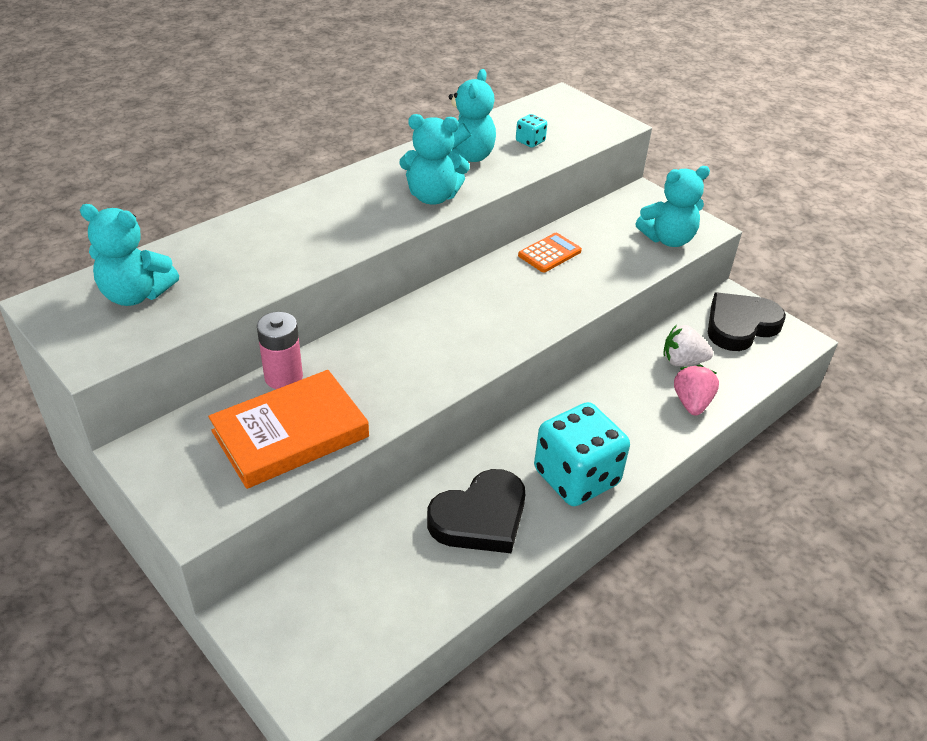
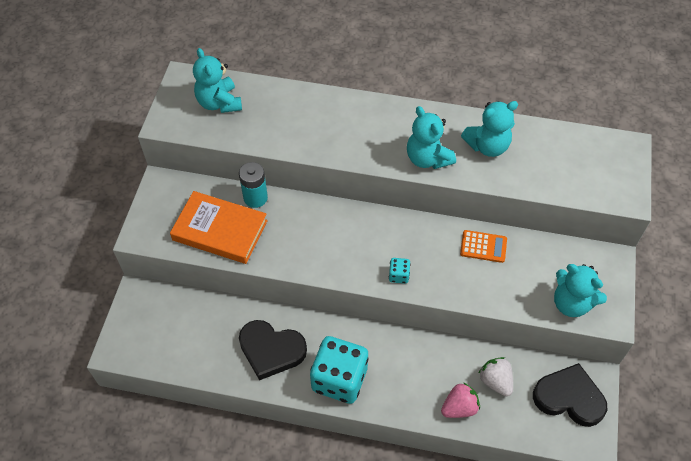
camera: 55 degrees right, 15 degrees up
pink battery [257,312,303,389] -> turquoise battery [239,162,268,208]
turquoise dice [516,114,547,148] -> turquoise dice moved to [389,258,410,284]

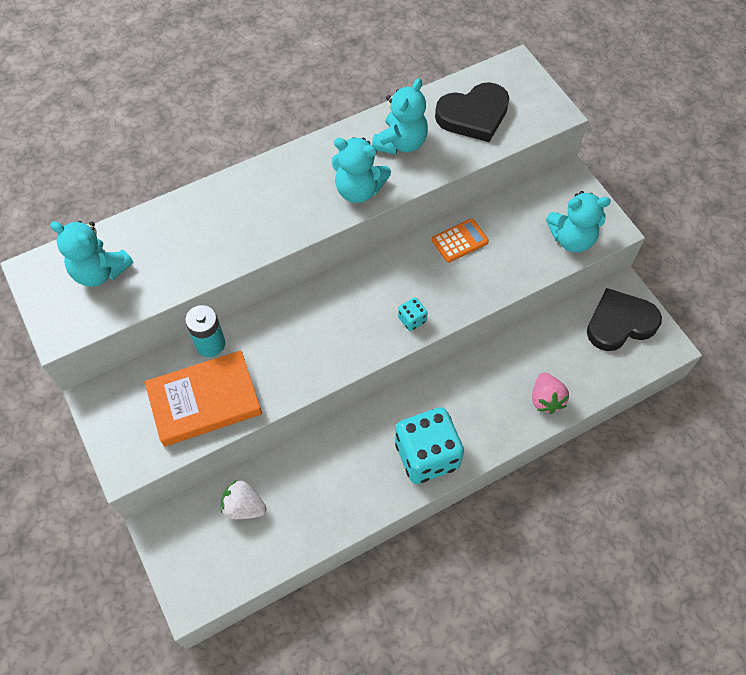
camera: 40 degrees left, 5 degrees up
black heart [239,320,307,380] -> black heart moved to [435,82,509,142]
pink strawberry [441,382,480,418] -> pink strawberry turned 150 degrees clockwise [532,372,569,414]
white strawberry [478,357,513,396] -> white strawberry moved to [221,480,267,519]

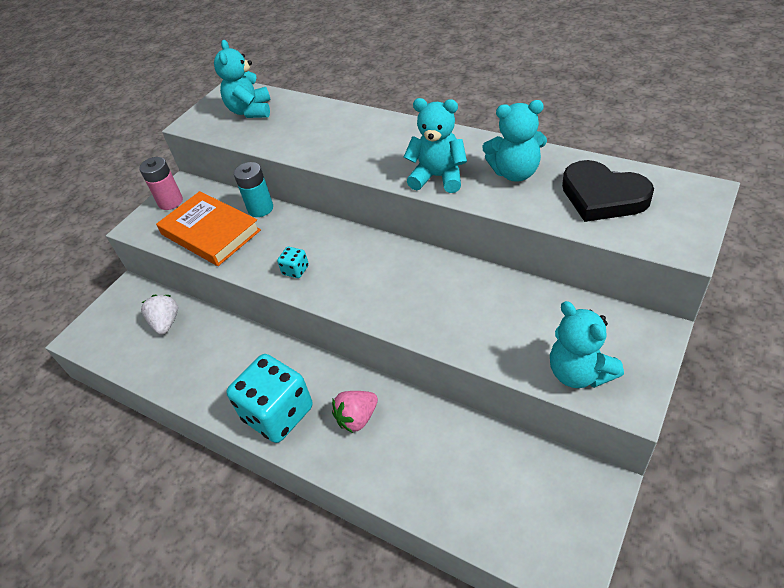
camera: 65 degrees right, 15 degrees down
turquoise teddy bear [332,137,391,203] -> turquoise teddy bear turned 120 degrees clockwise [404,98,467,193]
turquoise dice [398,297,428,331] -> turquoise dice moved to [277,247,309,278]
orange calculator [432,219,489,263] -> none
pink strawberry [532,372,569,414] -> pink strawberry moved to [332,391,378,433]
black heart [587,288,662,351] -> none
none -> pink battery [139,157,183,210]

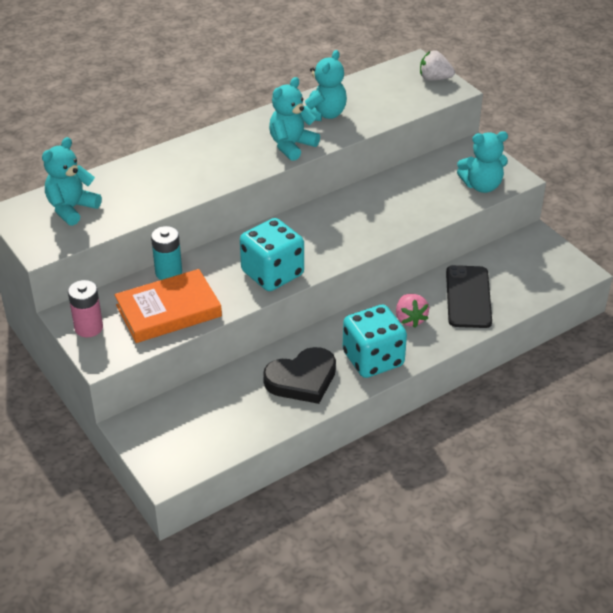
camera: 70 degrees left, 5 degrees down
white strawberry [141,295,178,335] -> white strawberry moved to [420,50,455,81]
turquoise teddy bear [214,40,271,118] -> turquoise teddy bear turned 105 degrees clockwise [42,137,102,226]
turquoise dice [277,247,309,278] -> turquoise dice [240,218,304,291], size x2.38
black heart [562,160,654,222] -> black heart moved to [263,347,336,404]
none -> black phone [446,265,492,328]

